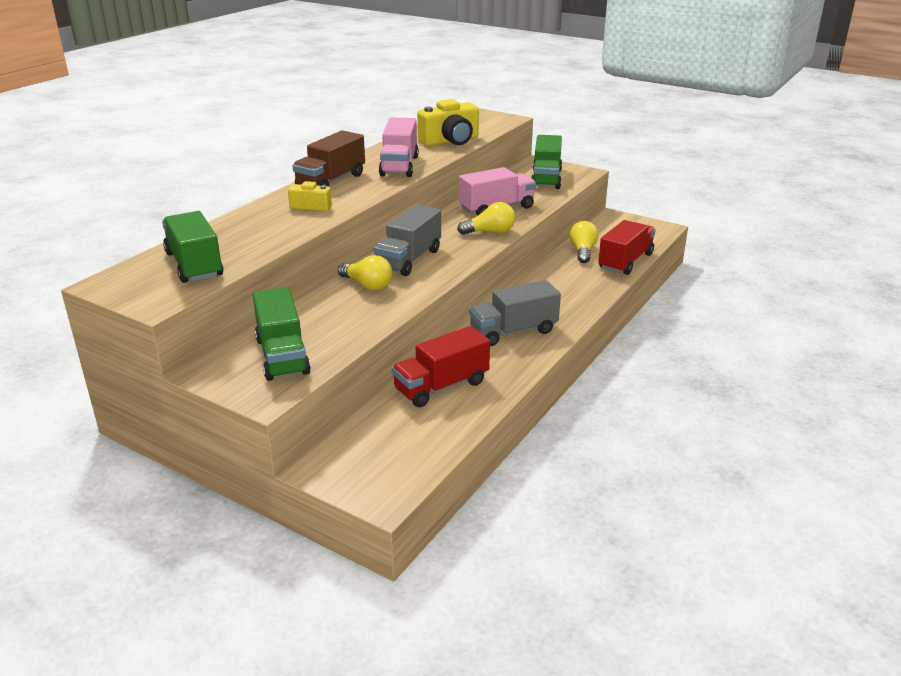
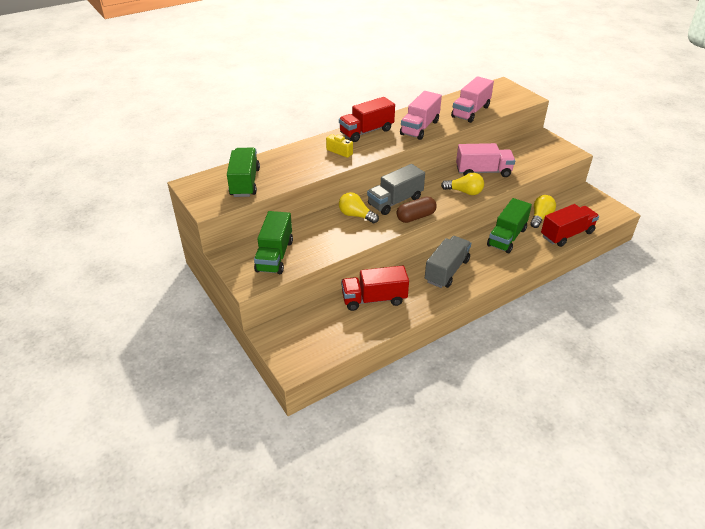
camera: 25 degrees right, 10 degrees up
brown truck [292,130,365,187] -> red truck [339,97,395,142]
yellow light bulb [338,255,392,291] -> yellow light bulb turned 150 degrees clockwise [339,192,379,223]
yellow camera [417,99,479,146] -> pink truck [451,76,494,123]
grey truck [469,280,561,346] -> grey truck turned 120 degrees clockwise [425,236,471,288]
green truck [532,135,562,189] -> green truck moved to [487,198,532,253]
none -> brown capsule [397,197,437,223]

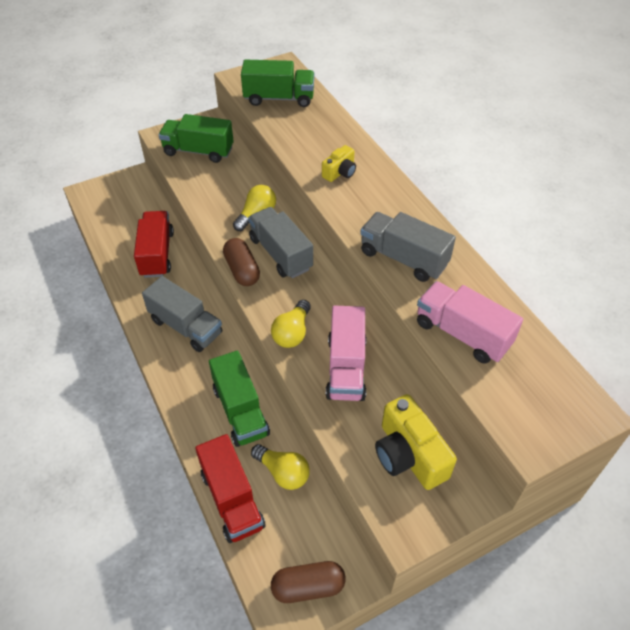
camera: 95 degrees right, 10 degrees up
red truck [339,97,395,142] -> none
pink truck [400,91,442,140] -> grey truck [360,212,456,282]
green truck [487,198,532,253] -> green truck turned 150 degrees counterclockwise [209,350,270,447]
none -> brown capsule [271,561,346,603]
none -> yellow camera [375,394,457,490]

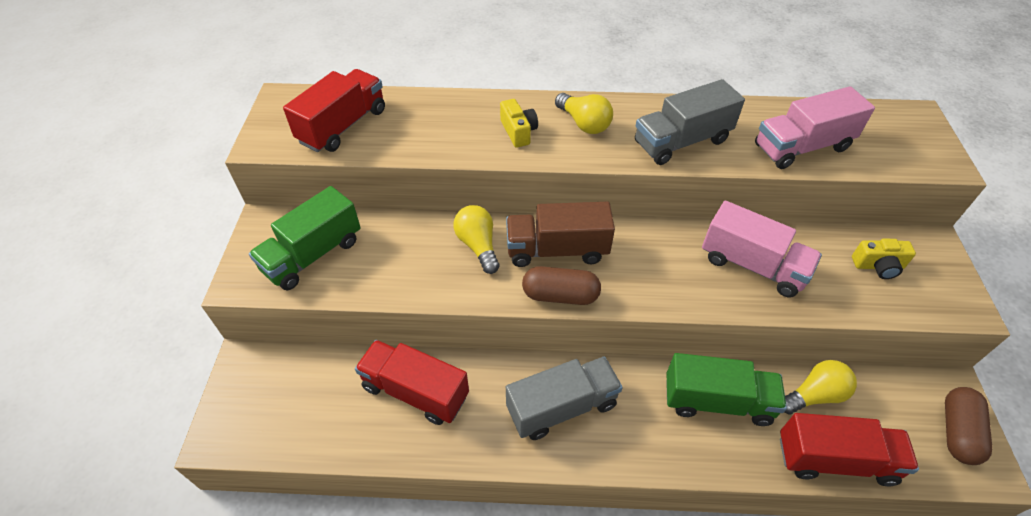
camera: 60 degrees left, 0 degrees up
green truck [241,60,315,107] -> red truck [283,69,385,152]
grey truck [248,207,313,278] -> brown truck [506,202,615,267]
yellow light bulb [271,300,311,348] -> yellow light bulb moved to [555,93,613,134]
yellow camera [375,394,457,490] -> yellow camera [852,239,916,279], size x0.56

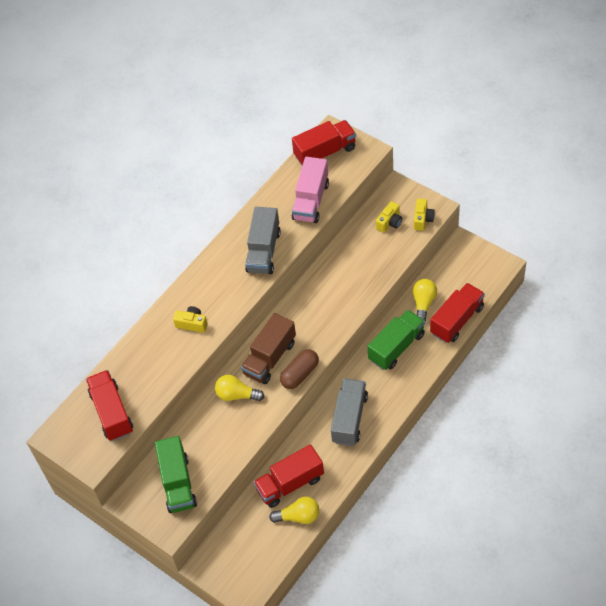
camera: 50 degrees left, 5 degrees up
yellow light bulb [555,93,613,134] -> yellow light bulb moved to [269,496,319,524]
pink truck [702,201,822,298] -> none
brown capsule [945,387,992,465] -> none
none -> red truck [292,120,356,165]
none -> yellow camera [414,199,435,231]

